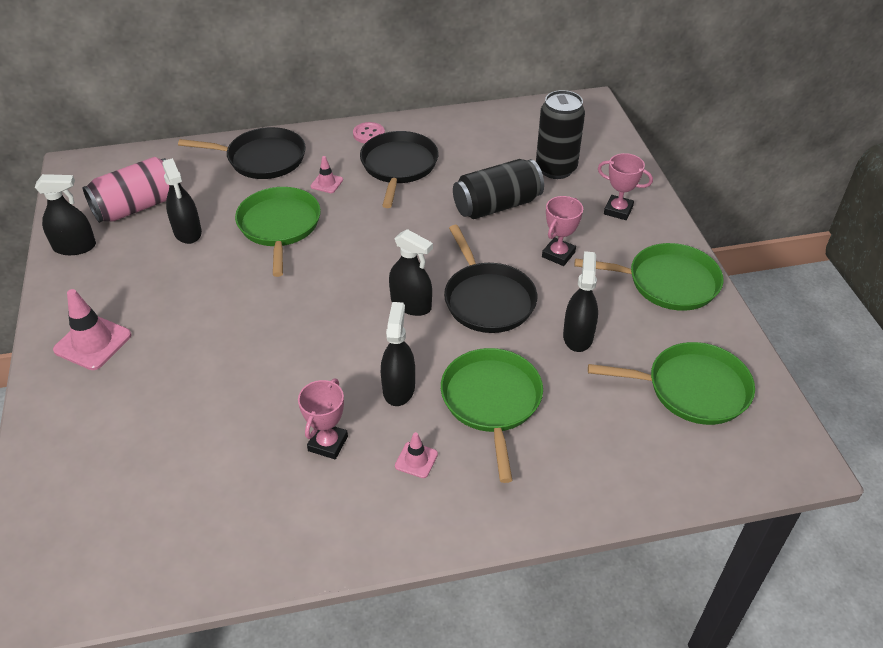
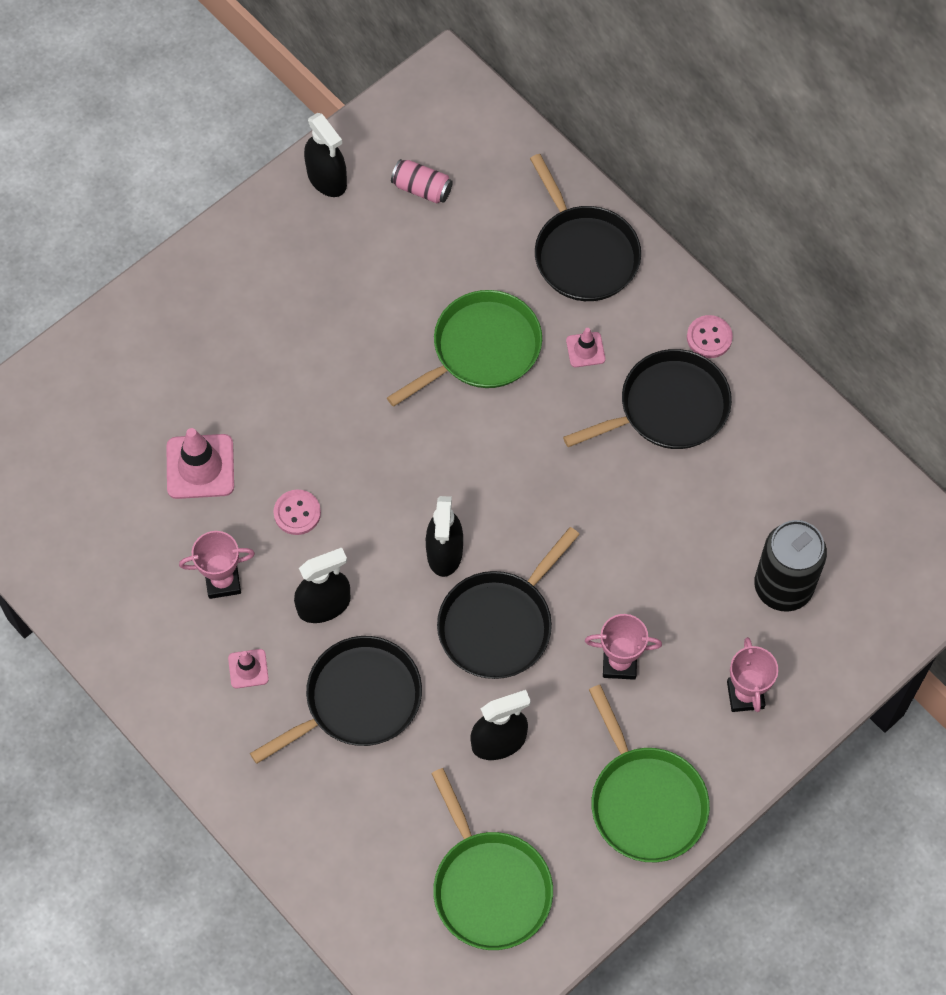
camera: 60 degrees right, 20 degrees up
pink traffic cone [53,289,131,370] -> pink traffic cone moved to [167,428,234,499]
pink can [83,157,169,223] -> pink can [391,159,453,203], size x0.54
black spray bottle [163,158,202,244] -> none
green pan [441,348,543,483] -> black pan [250,636,422,764]
black can [453,159,544,219] -> none
none -> pink button [274,489,321,535]

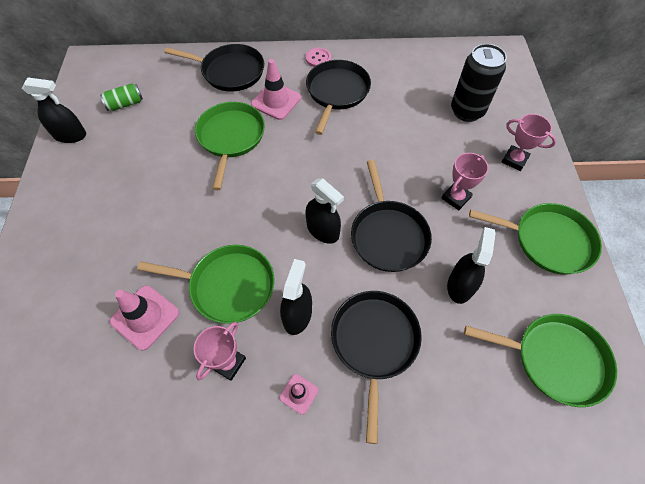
camera: 50 degrees left, 5 degrees down
pink button [274,489,321,535] -> green pan [137,245,275,324]
pink can [391,159,453,203] -> green can [100,83,143,111]
pink traffic cone [566,328,605,367] -> pink traffic cone [251,59,301,120], size x1.84

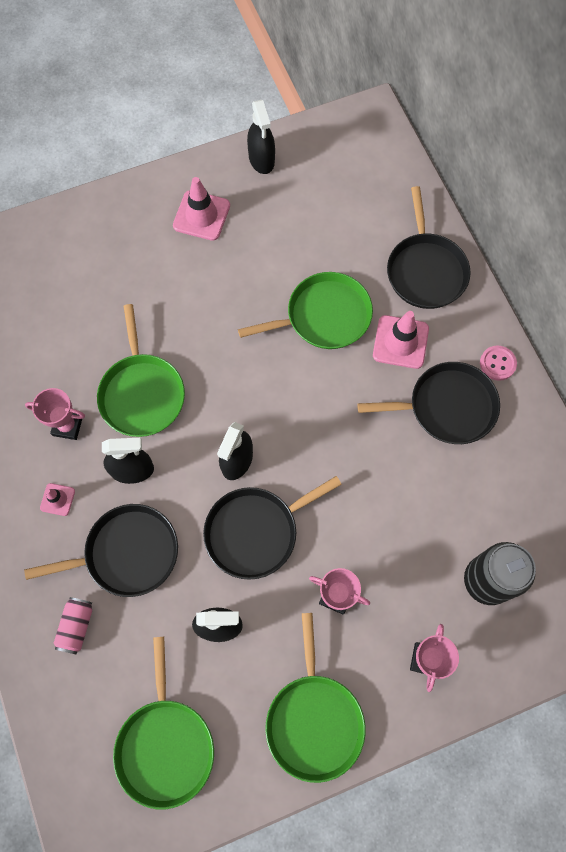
camera: 70 degrees right, 10 degrees up
green can [100,83,143,111] -> none
pink traffic cone [110,285,179,351] -> pink traffic cone moved to [173,177,230,241]
none -> pink can [54,597,92,654]

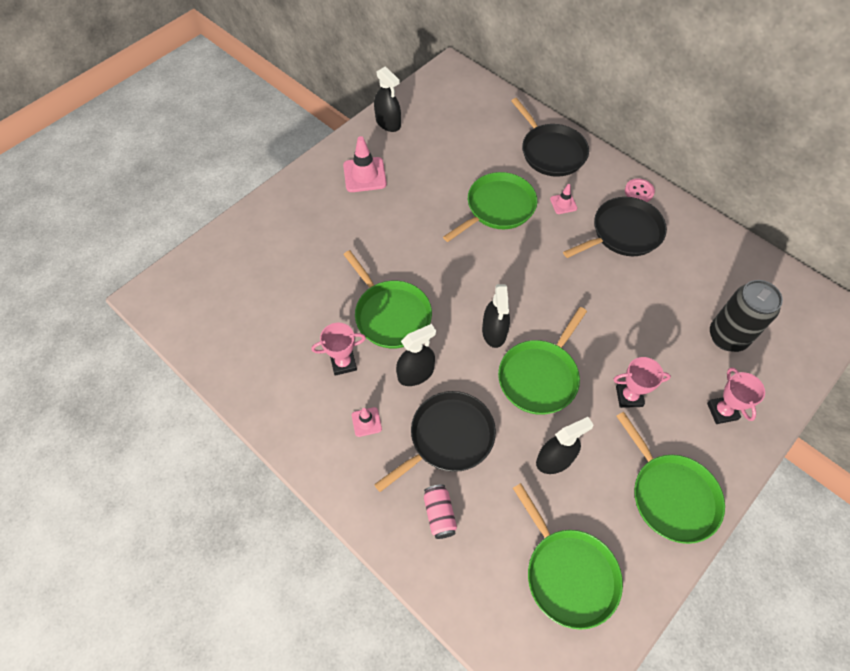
camera: 25 degrees left, 10 degrees down
black pan [203,476,342,580] -> green pan [498,307,587,415]
pink traffic cone [373,311,429,369] -> pink traffic cone [550,184,577,214], size x0.54

